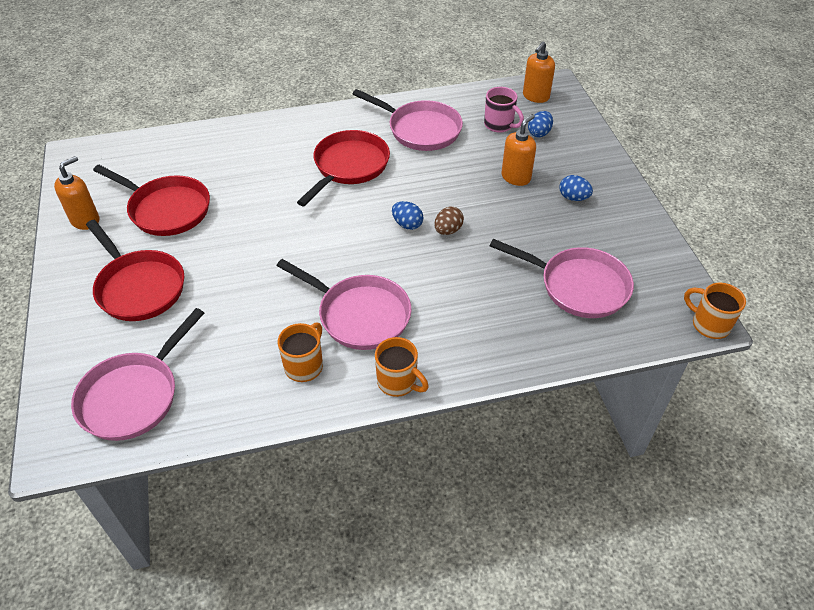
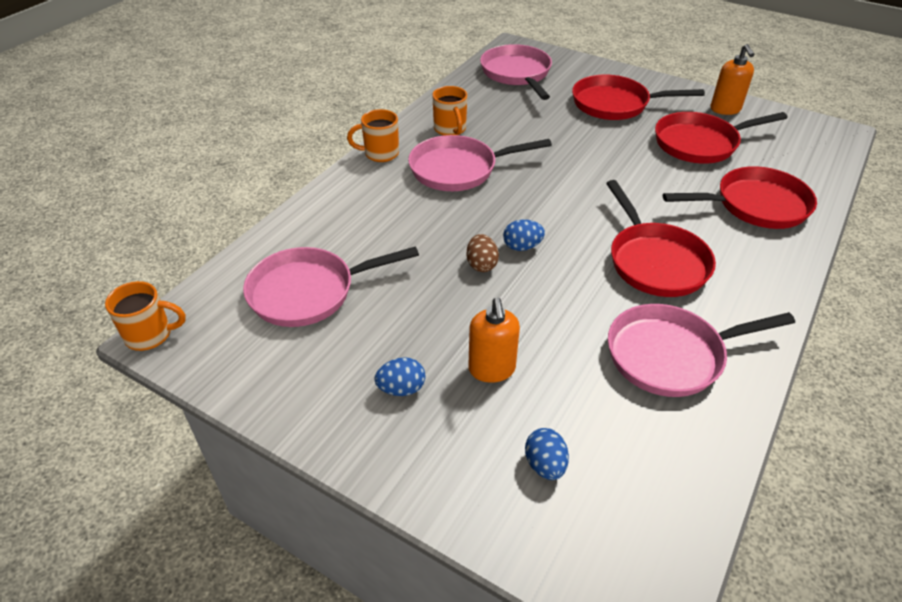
camera: 135 degrees right, 5 degrees down
pink mug [484,87,524,133] -> none
orange soap dispenser [523,41,555,103] -> none
none -> red pan [663,166,817,229]

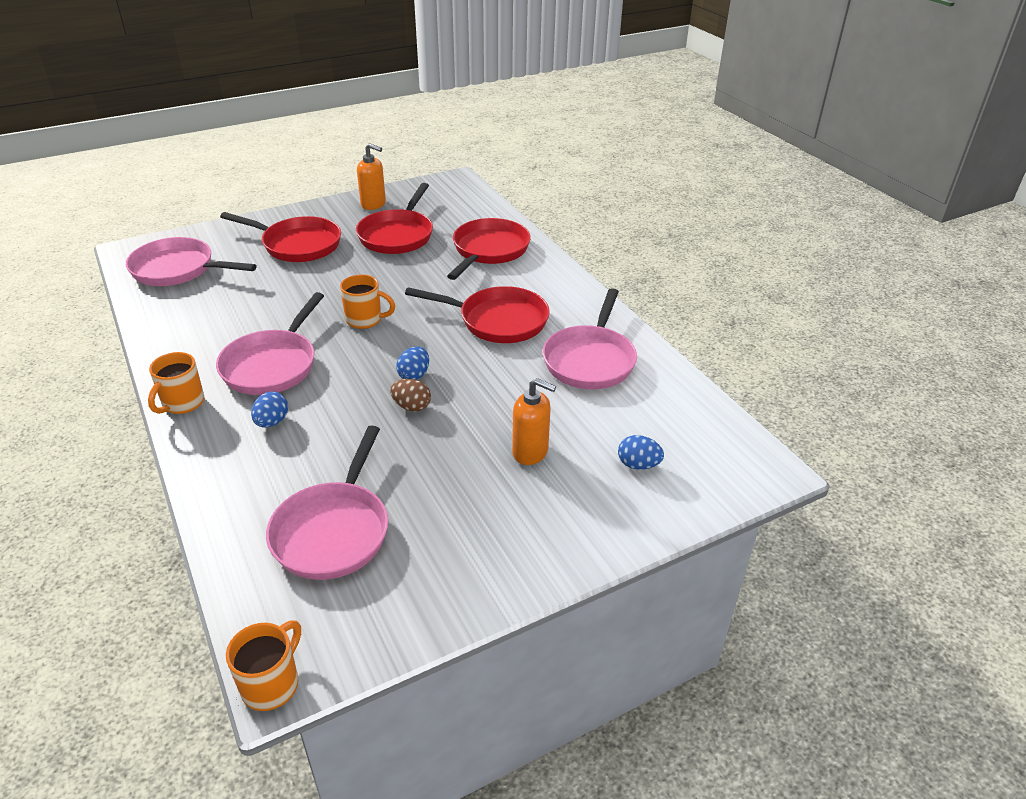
camera: 60 degrees left, 5 degrees down
blue egg [375,357,425,396] -> blue egg moved to [251,391,288,428]
orange mug [433,86,467,136] -> orange mug moved to [340,274,395,329]
red pan [572,75,705,120] -> red pan turned 105 degrees counterclockwise [220,212,341,262]

